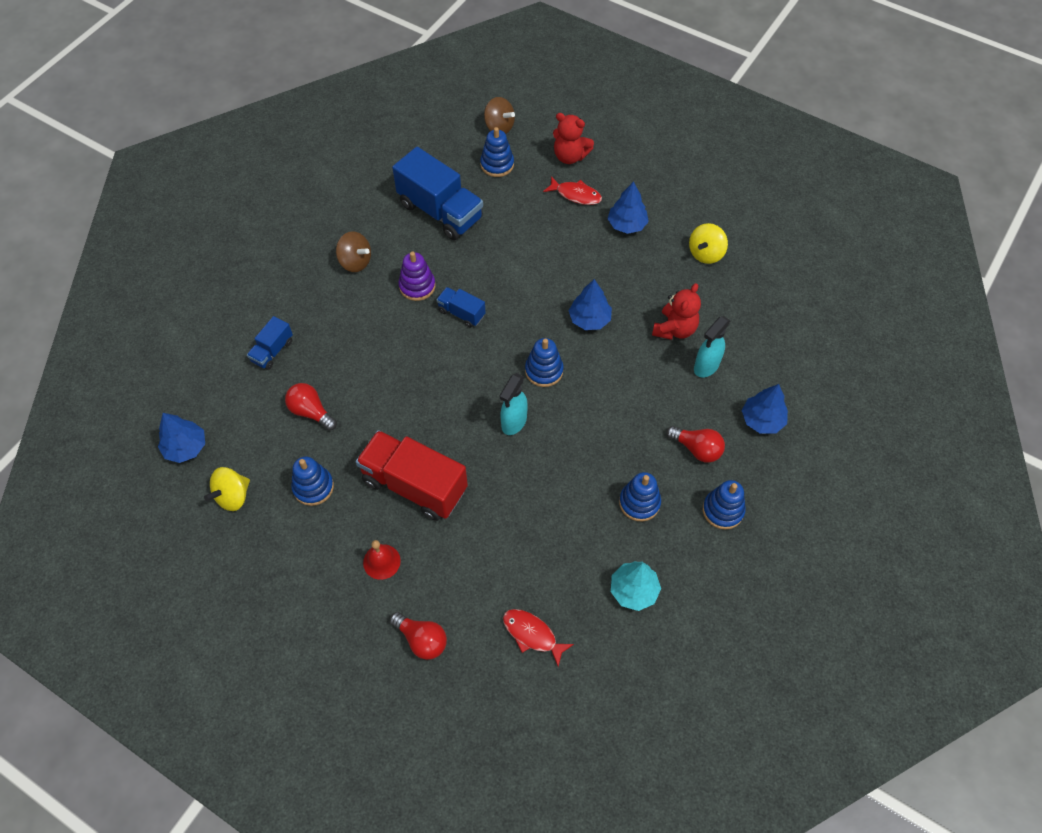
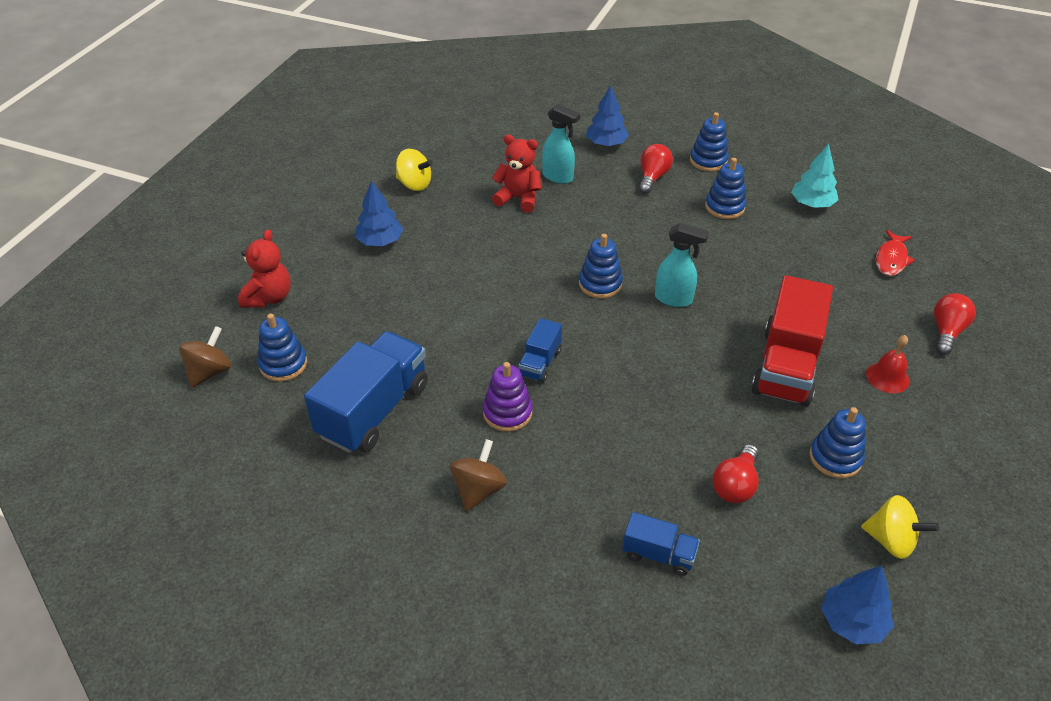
camera: 100 degrees left, 15 degrees down
red fish [543,176,602,205] -> none
blue tree [569,279,612,330] -> none

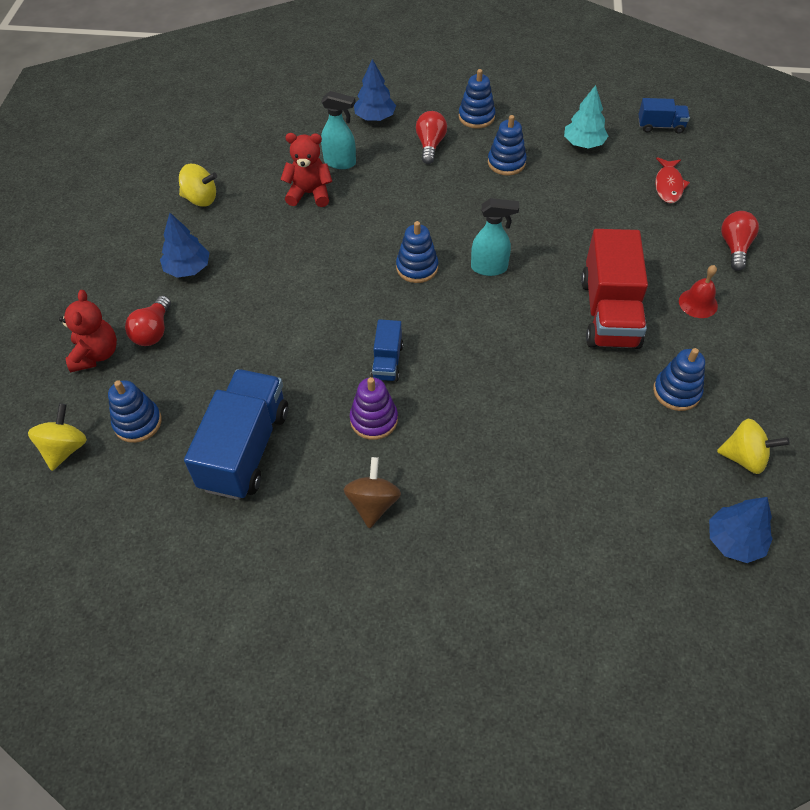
camera: 15 degrees left, 10 degrees up
brown spinning top [179,326,231,388] -> yellow spinning top [28,403,87,471]
blue truck [623,512,700,576] -> blue truck moved to [638,98,690,134]
red light bulb [712,444,759,503] -> red light bulb moved to [125,296,171,346]

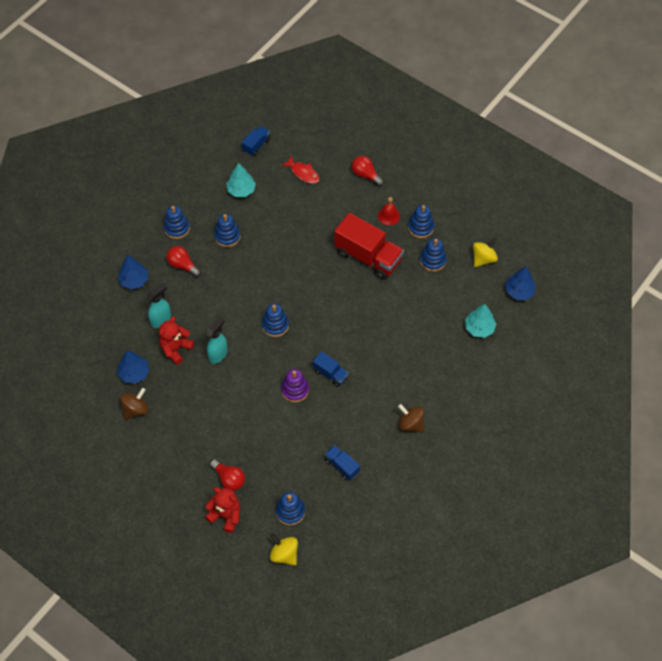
camera: 60 degrees left, 5 degrees up
blue tree [160,213,210,278] -> blue tree moved to [117,350,150,384]
yellow spinning top [179,164,217,206] -> brown spinning top [120,388,149,420]
blue truck [184,369,288,500] -> blue truck [325,445,360,481], size x0.50
purple stacking toy [350,377,398,440] -> purple stacking toy moved to [281,369,309,402]
turquoise spray bottle [471,198,519,276] -> turquoise spray bottle moved to [206,316,228,364]
none -> blue stacking toy [408,205,434,238]
none -> turquoise tree [465,304,496,338]

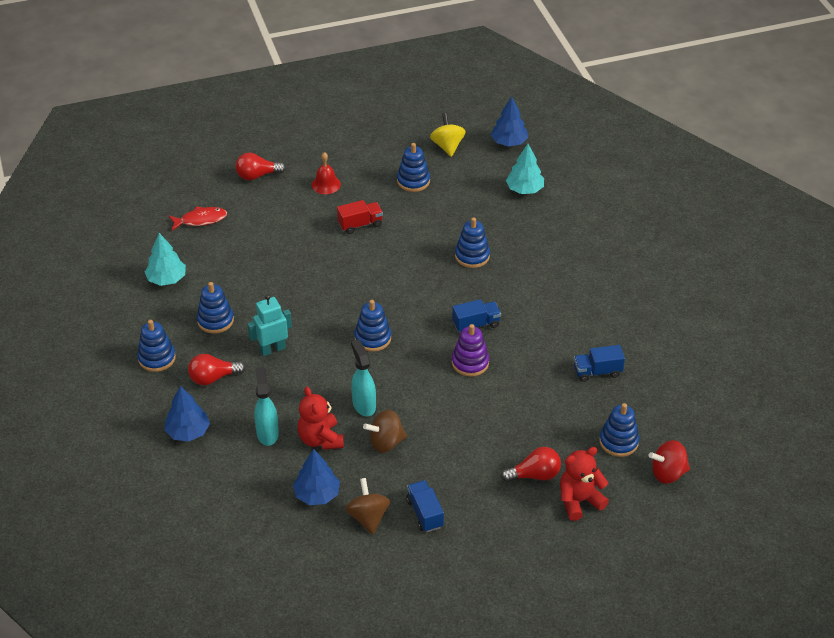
camera: 55 degrees left, 15 degrees down
blue truck [241,126,270,156] -> blue truck moved to [406,480,444,532]
yellow spinning top [270,533,298,566] -> red spinning top [649,440,690,484]
red truck [334,213,404,280] -> red truck [337,200,383,234], size x0.50
brown spinning top [398,404,424,433] -> brown spinning top moved to [363,410,407,453]
blue stacking toy [408,205,434,238] -> blue stacking toy moved to [455,217,490,268]
none -> turquoise robot [247,294,292,356]

